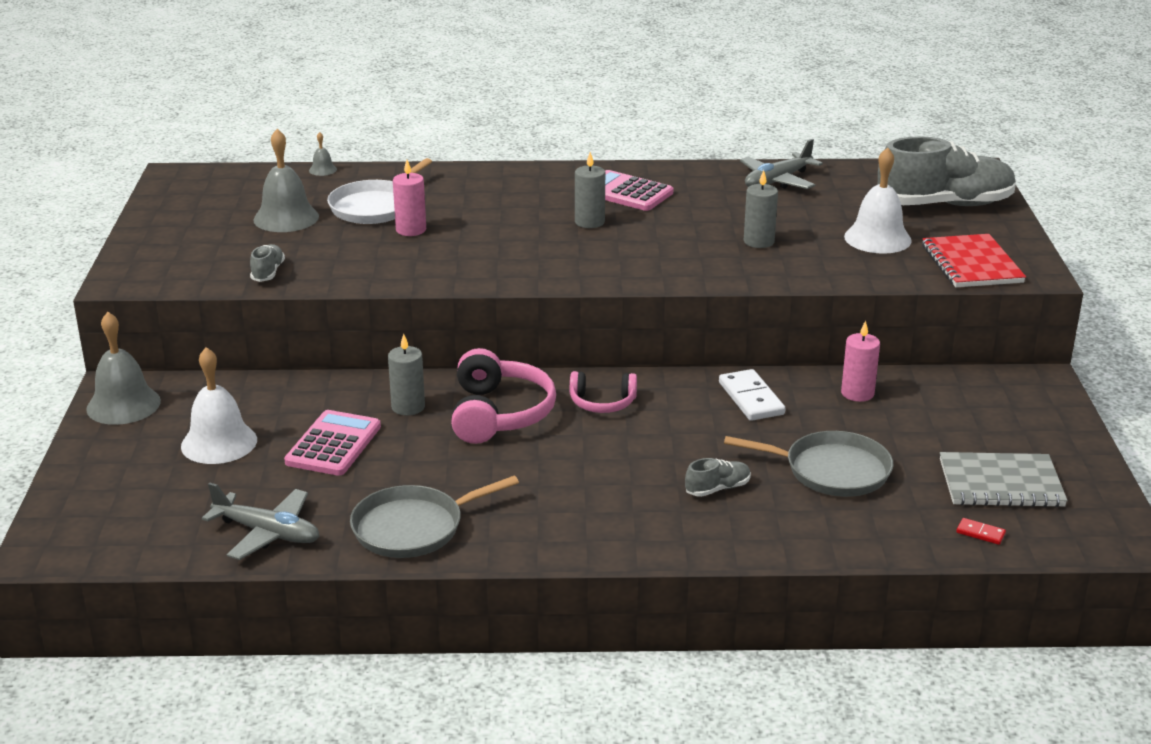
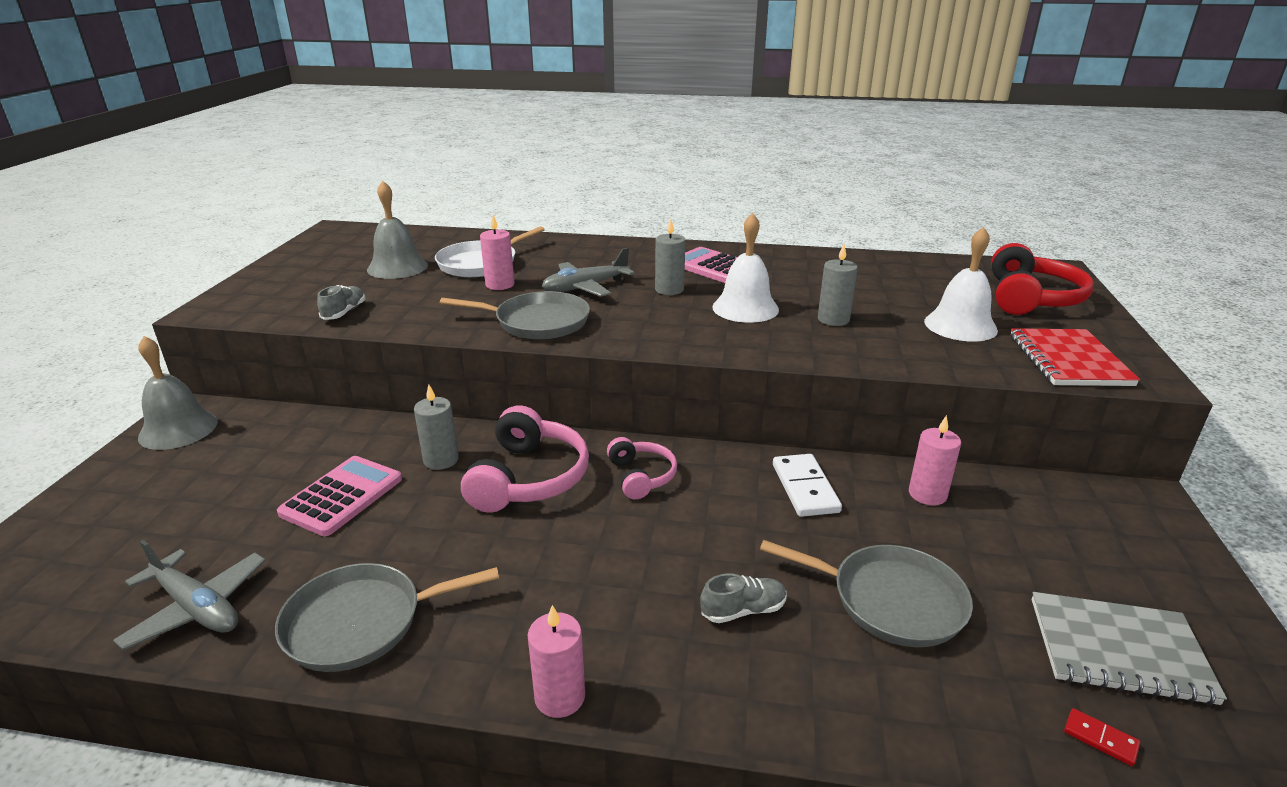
camera: 10 degrees right, 0 degrees up
white bell [181,347,257,464] -> white bell moved to [712,213,779,323]
grey bell [309,132,337,176] -> none
pink headphones [570,371,637,413] -> pink headphones turned 120 degrees counterclockwise [607,437,677,499]
grey plane [740,139,823,189] -> grey plane moved to [542,248,635,297]
grey shoe [878,137,1016,206] -> red headphones [991,243,1094,315]
none -> grey pan [440,291,590,339]
none -> pink candle [528,605,585,718]

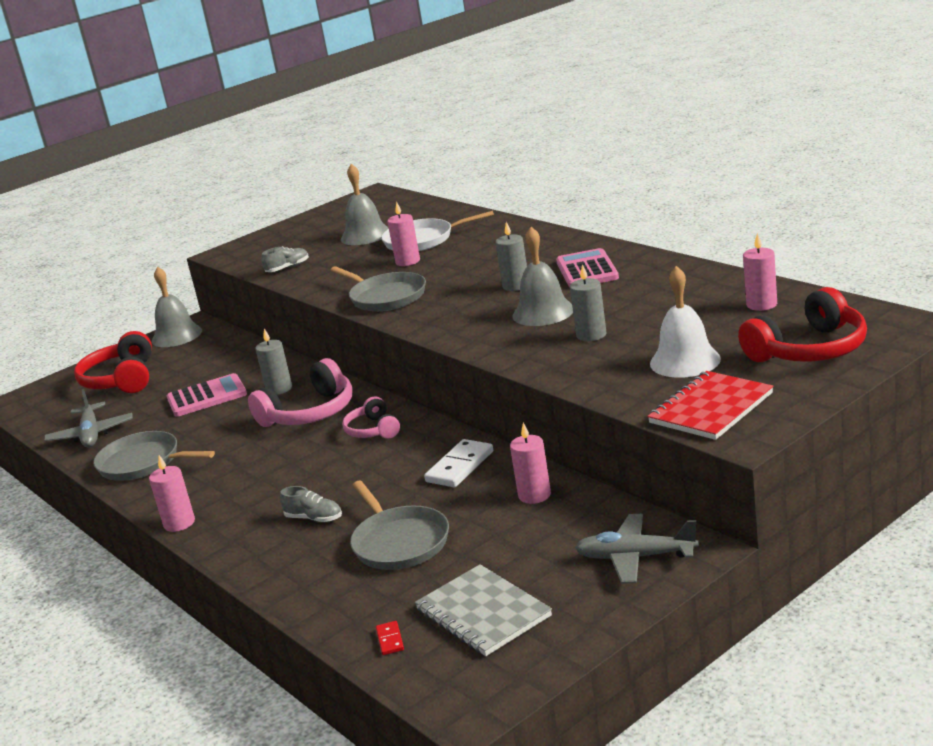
camera: 45 degrees right, 5 degrees down
grey plane [542,248,635,297] -> grey plane moved to [575,514,699,584]
pink headphones [607,437,677,499] -> pink headphones turned 135 degrees clockwise [342,396,400,439]
white bell [712,213,779,323] -> grey bell [513,227,573,326]
none -> red headphones [74,331,152,393]
none -> pink candle [743,233,777,311]

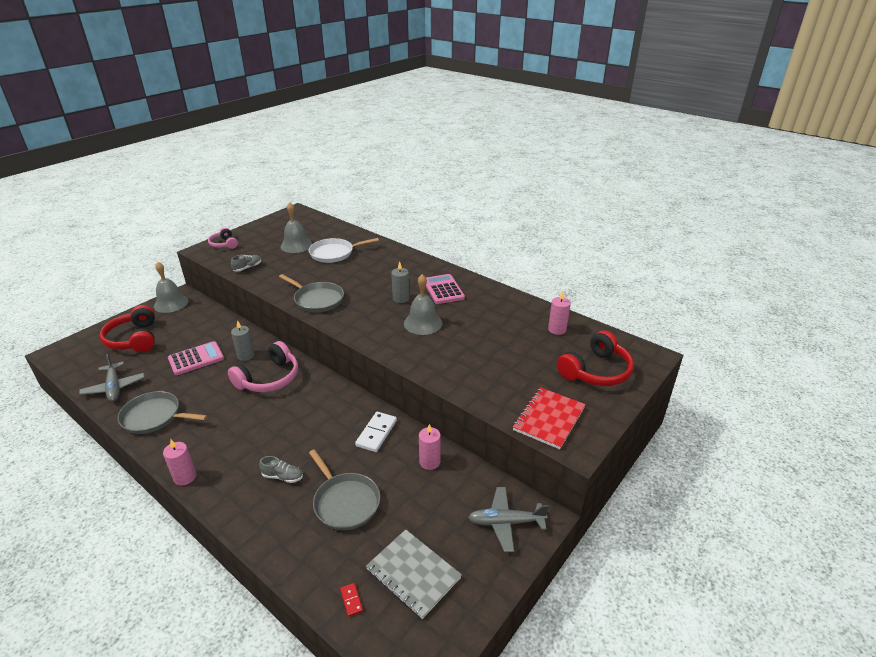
camera: 15 degrees left, 10 degrees up
pink headphones [342,396,400,439] -> pink headphones moved to [208,228,238,249]
pink candle [387,201,420,266] -> none
grey candle [570,264,607,341] -> none
white bell [650,266,721,378] -> none

